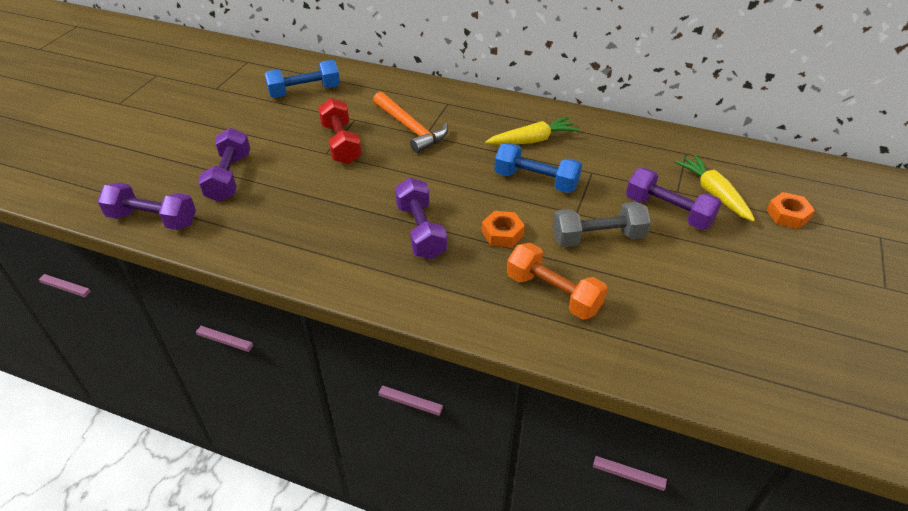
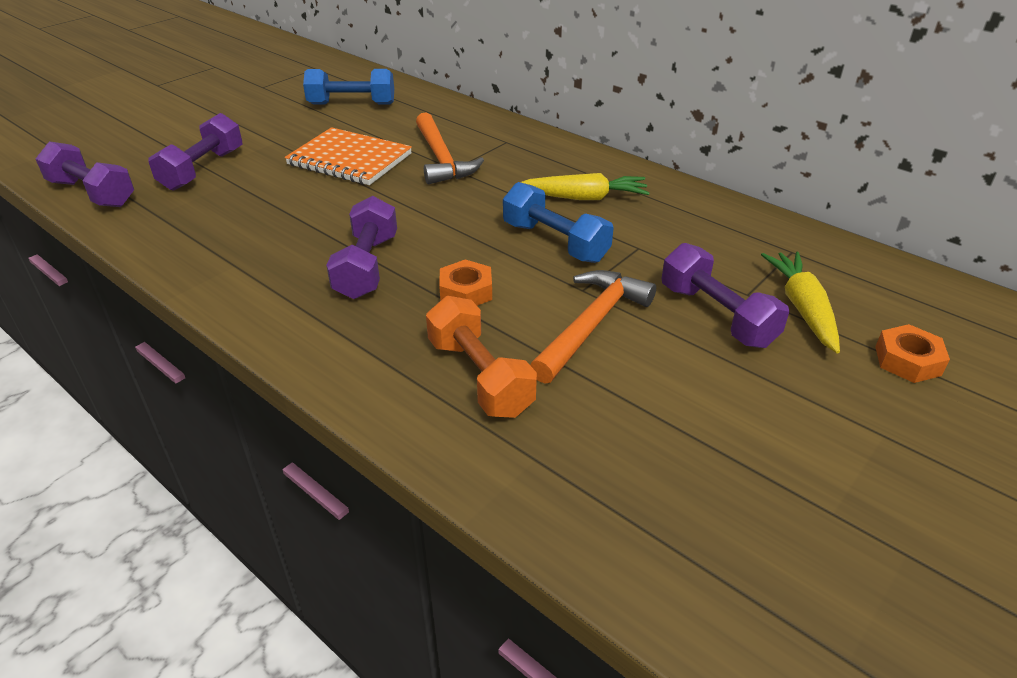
camera: 20 degrees right, 5 degrees down
red dumbbell [318,98,362,164] -> orange notebook [285,127,412,185]
grey dumbbell [553,202,651,247] -> orange hammer [530,270,656,384]

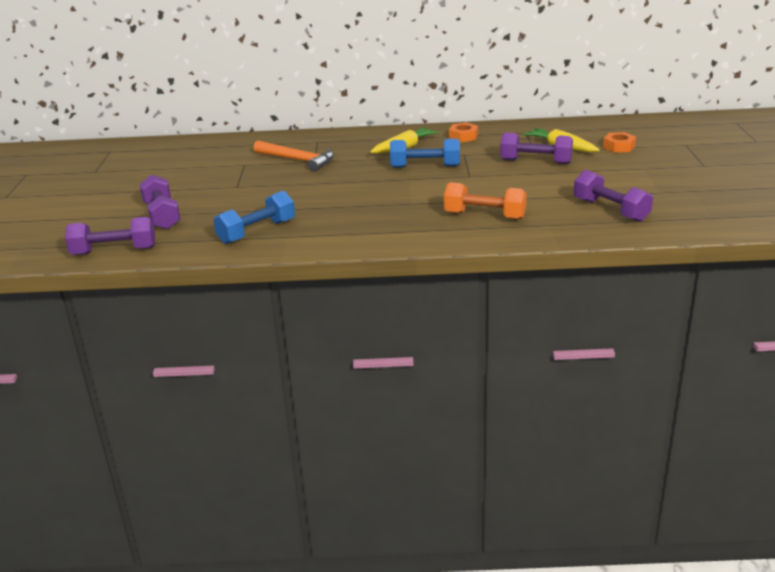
camera: 40 degrees left, 10 degrees down
orange notebook [285,127,412,185] -> none
blue dumbbell [303,69,394,104] -> blue dumbbell moved to [213,191,295,244]
purple dumbbell [326,196,397,299] -> purple dumbbell moved to [574,170,653,222]
orange nut [439,259,492,306] -> orange nut moved to [449,123,478,142]
orange hammer [530,270,656,384] -> none

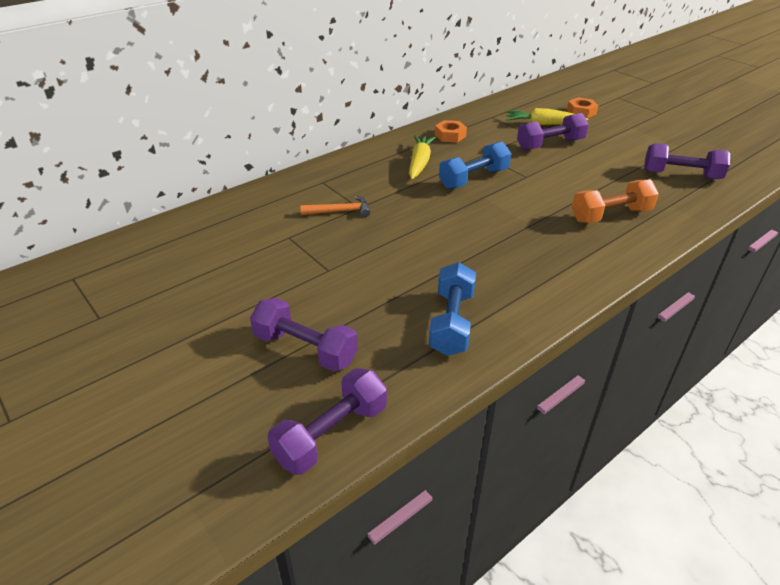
camera: 40 degrees left, 10 degrees up
orange hammer [254,141,334,172] -> orange hammer [300,196,370,217], size x0.64

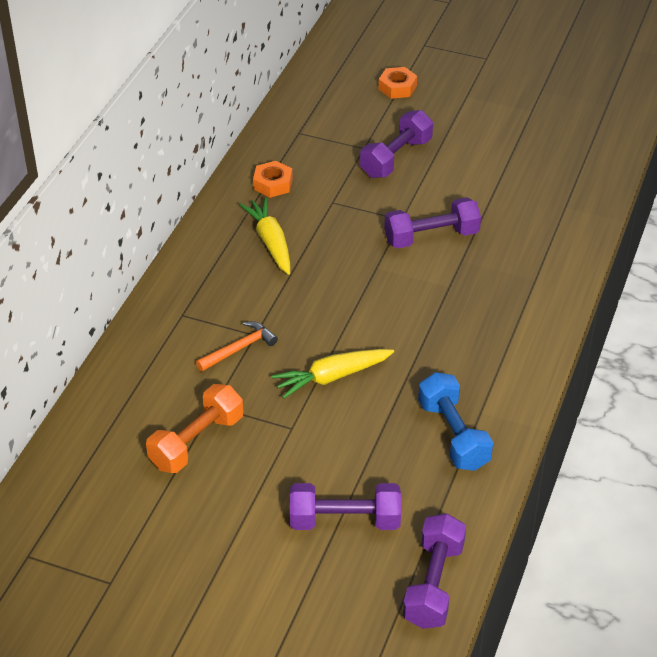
camera: 30 degrees left, 5 degrees up
blue dumbbell [439,142,511,189] -> none
yellow carrot [506,108,588,125] -> yellow carrot moved to [271,349,394,398]
orange dumbbell [572,179,659,223] -> orange dumbbell moved to [146,384,243,473]
purple dumbbell [644,143,730,179] -> purple dumbbell moved to [384,197,481,249]

